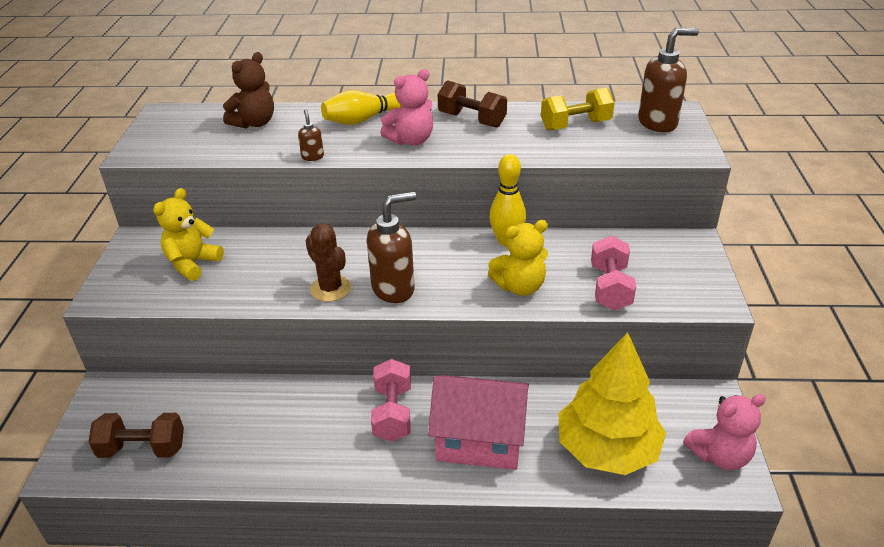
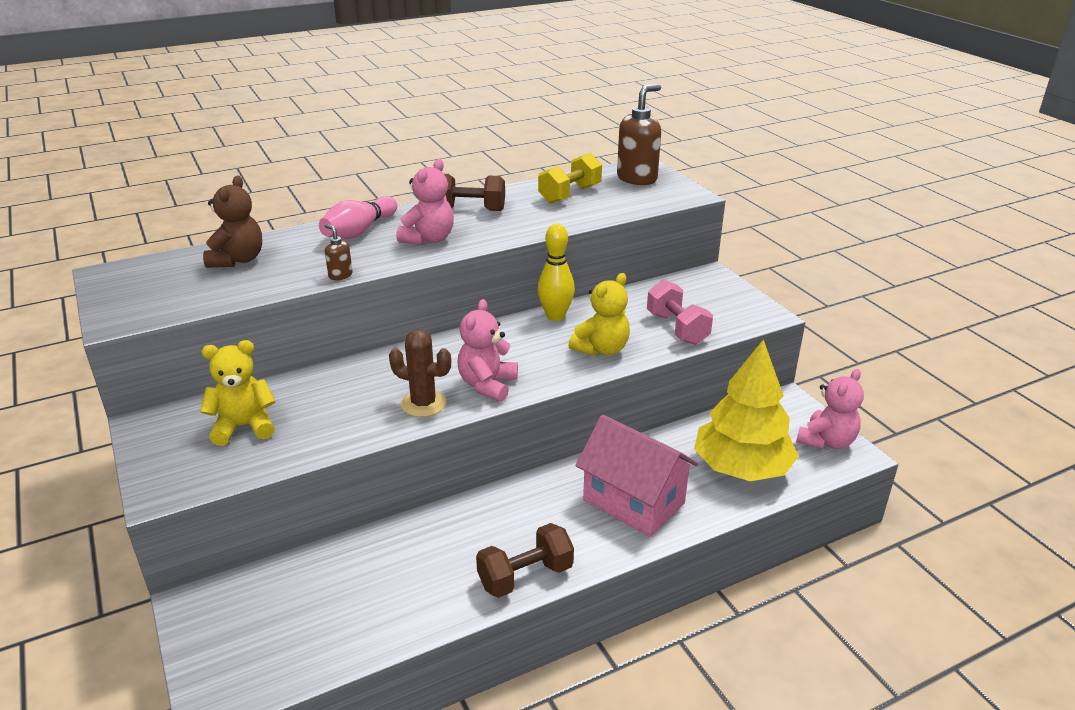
camera: 30 degrees left, 5 degrees down
brown dumbbell [89,413,184,458] -> brown dumbbell moved to [476,523,574,598]
yellow teddy bear [153,188,224,281] -> yellow teddy bear turned 75 degrees clockwise [200,340,276,446]
yellow bowling pin [321,90,402,125] -> pink bowling pin [319,196,397,239]
brown soap dispenser [367,192,416,303] -> pink teddy bear [457,299,518,402]
pink dumbbell [371,359,411,442] -> none
pink house [428,375,529,470] -> pink house turned 60 degrees clockwise [576,415,698,537]

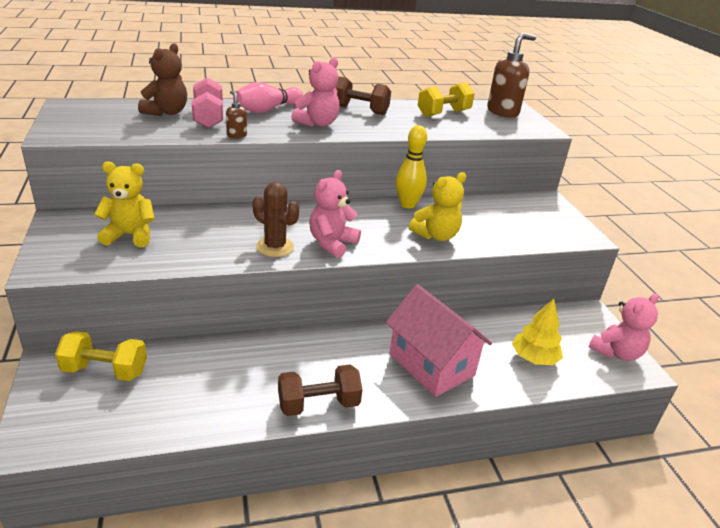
camera: 10 degrees right, 0 degrees up
pink dumbbell [647,280,713,345] -> pink dumbbell moved to [192,77,223,128]
yellow tree [694,339,799,481] -> yellow tree [512,299,563,365], size x0.56
none -> yellow dumbbell [55,331,147,381]

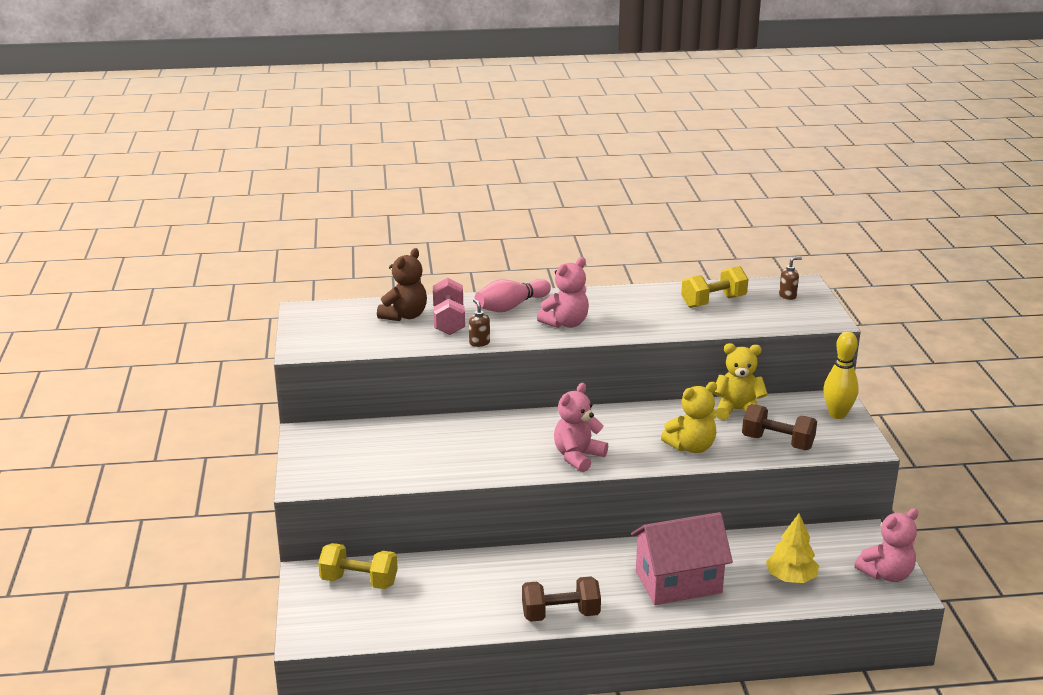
camera: 10 degrees right, 5 degrees down
yellow teddy bear [94,162,155,247] -> yellow teddy bear moved to [713,343,768,420]
brown cactus [253,182,299,257] -> none
brown dumbbell [336,76,391,115] -> brown dumbbell moved to [742,404,817,450]
pink house [386,284,492,397] -> pink house turned 75 degrees counterclockwise [631,512,733,605]
yellow bowling pin [396,125,427,209] -> yellow bowling pin moved to [823,331,859,419]
brown soap dispenser [487,33,536,118] -> brown soap dispenser [779,257,802,300], size x0.47

